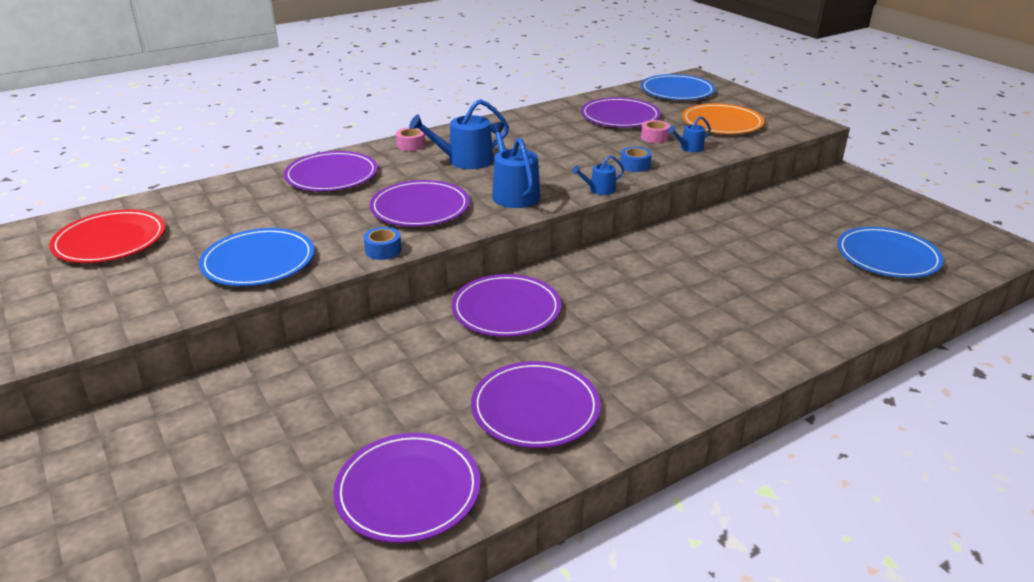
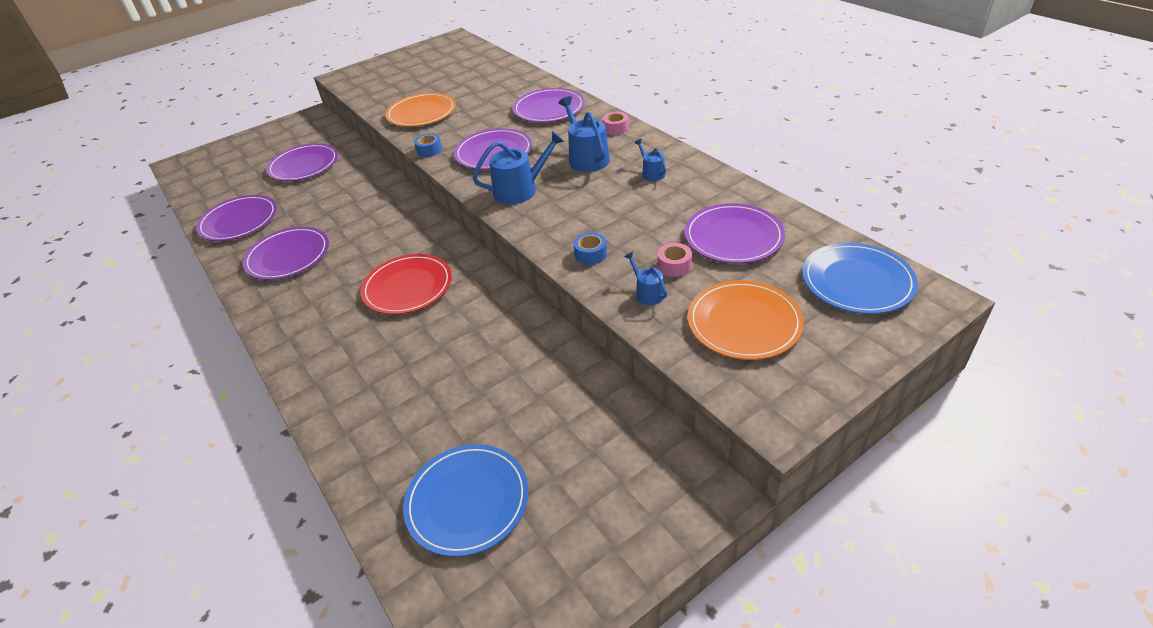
camera: 90 degrees right, 10 degrees up
red plate [49,210,166,263] -> red plate moved to [361,254,452,314]
blue plate [199,228,315,286] -> orange plate [385,93,456,127]
purple plate [452,274,561,337] -> purple plate moved to [266,143,338,181]
blue watering can [572,155,624,195] -> blue watering can moved to [635,139,666,181]

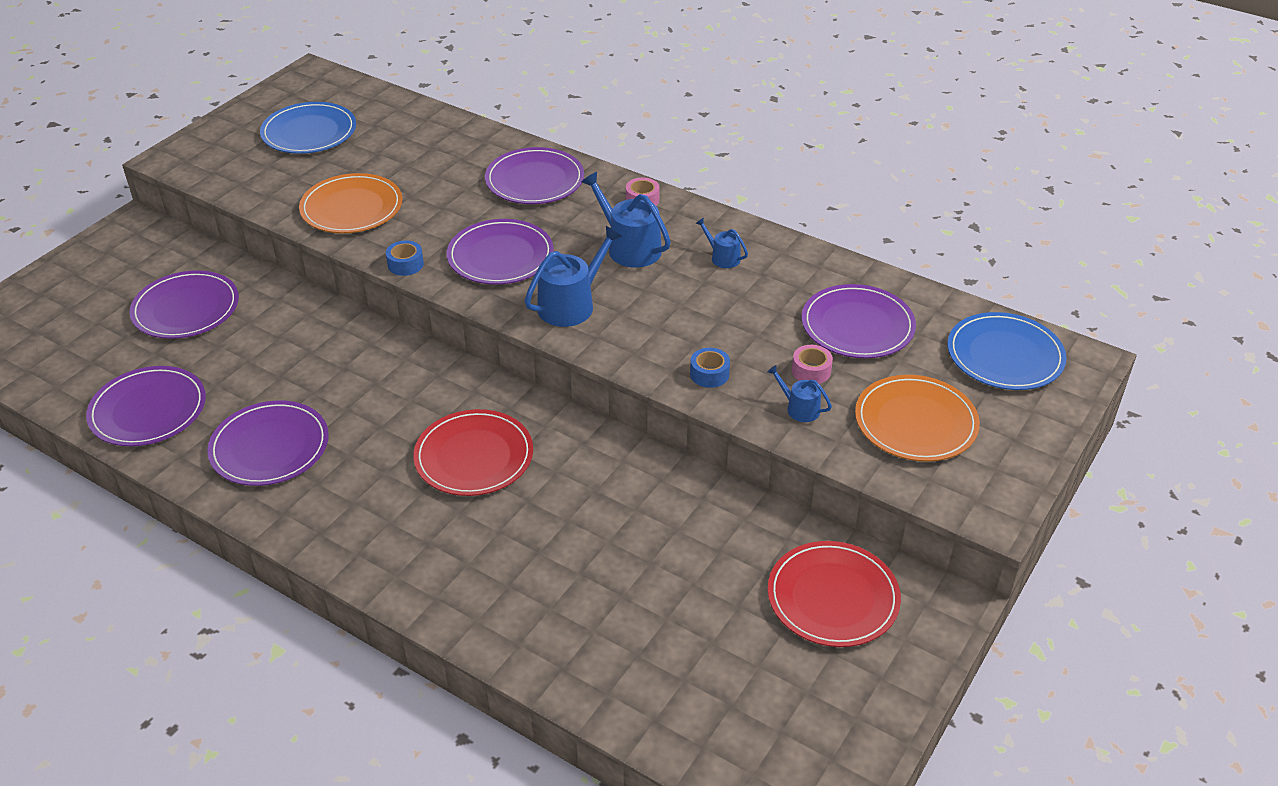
camera: 25 degrees left, 0 degrees up
blue plate [403,444,528,557] -> blue plate moved to [260,102,356,154]
none -> red plate [768,541,901,647]

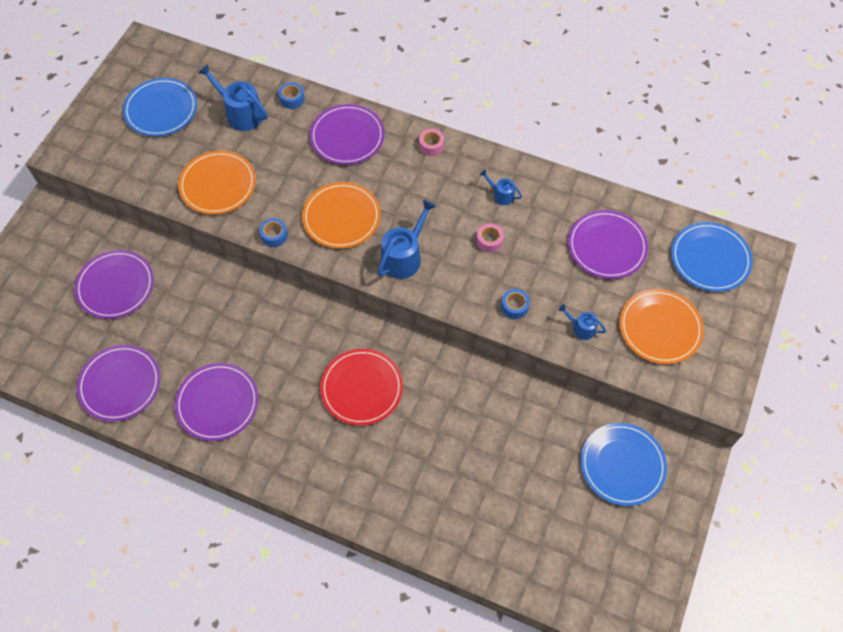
camera: 10 degrees left, 20 degrees up
purple plate [446,219,554,284] -> orange plate [302,182,381,249]
blue watering can [581,172,671,267] -> blue watering can moved to [198,64,268,131]
red plate [768,541,901,647] -> blue plate [581,423,667,506]
pink tape [792,345,833,384] -> pink tape moved to [476,223,504,253]
none -> blue tape [279,82,305,109]

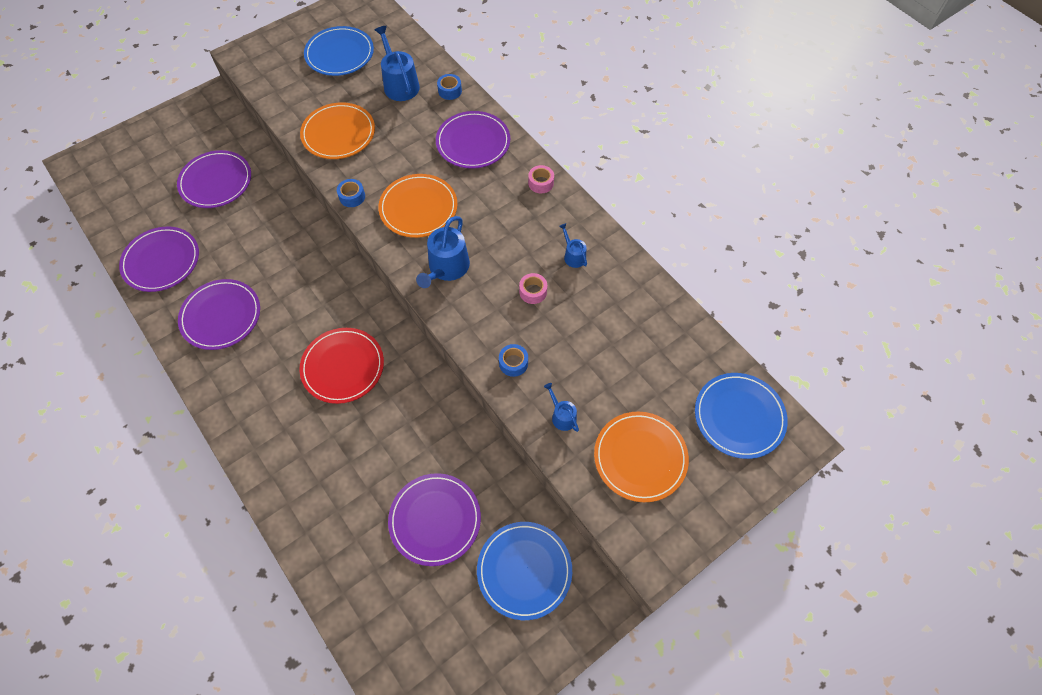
camera: 30 degrees right, 0 degrees up
blue watering can [377,200,436,279] -> blue watering can turned 135 degrees clockwise [416,216,470,288]
purple plate [568,210,648,279] -> purple plate moved to [388,473,481,566]

